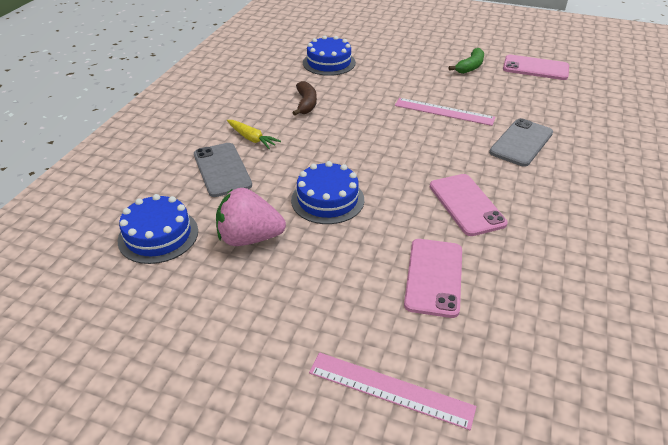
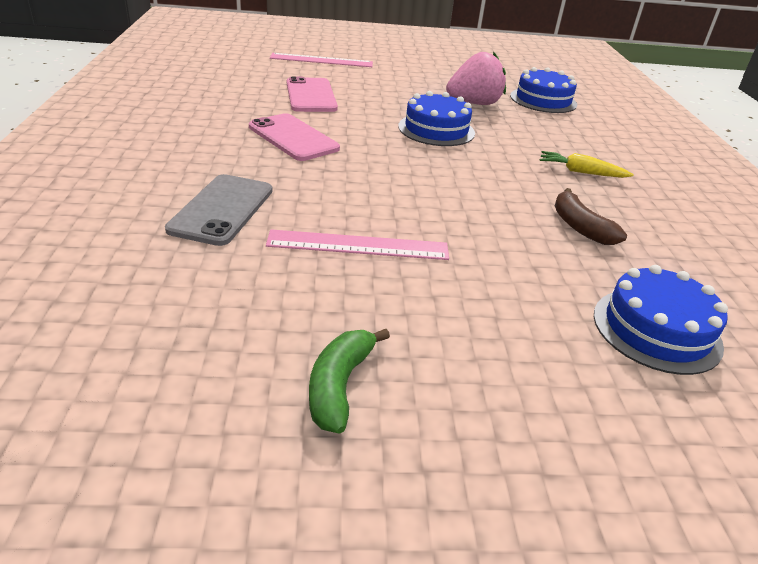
camera: 155 degrees right, 5 degrees down
grey phone [194,143,252,197] -> none
pink phone [503,55,569,80] -> none

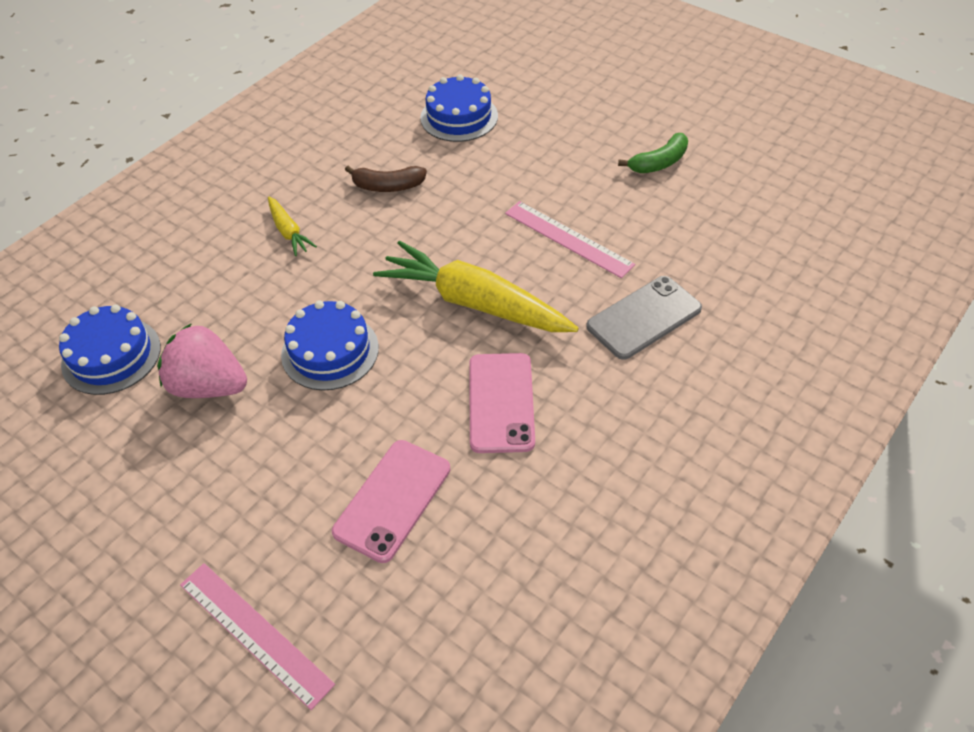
camera: 135 degrees left, 15 degrees up
brown banana [555,188,627,245] -> brown banana turned 75 degrees clockwise [345,166,427,192]
none -> yellow carrot [373,241,579,332]

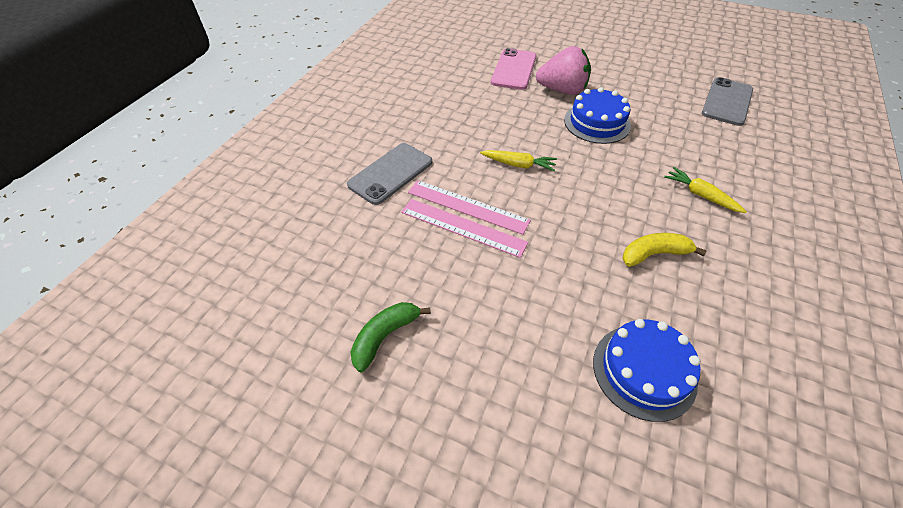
camera: 165 degrees right, 0 degrees up
blue cake [59,304,161,395] -> grey phone [702,77,753,126]
pink strawberry [157,323,247,398] -> pink strawberry moved to [536,46,591,95]
pink ruler [180,563,335,710] -> pink ruler moved to [408,180,531,235]
brown banana [345,166,427,192] -> yellow banana [622,233,707,267]
yellow carrot [373,241,579,332] -> yellow carrot [480,150,557,171], size x0.47
pink phone [469,353,535,453] -> none

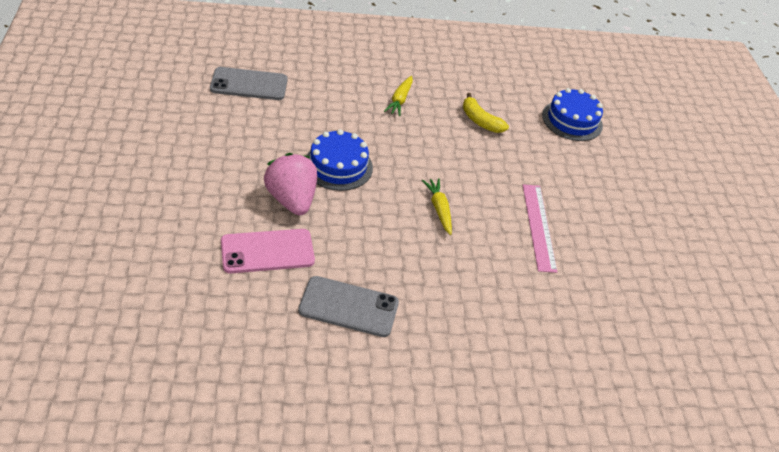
camera: 125 degrees left, 5 degrees down
grey phone [347,143,432,205] -> grey phone moved to [298,276,399,337]
green banana [351,302,431,372] -> none
pink ruler [408,180,531,235] -> none

